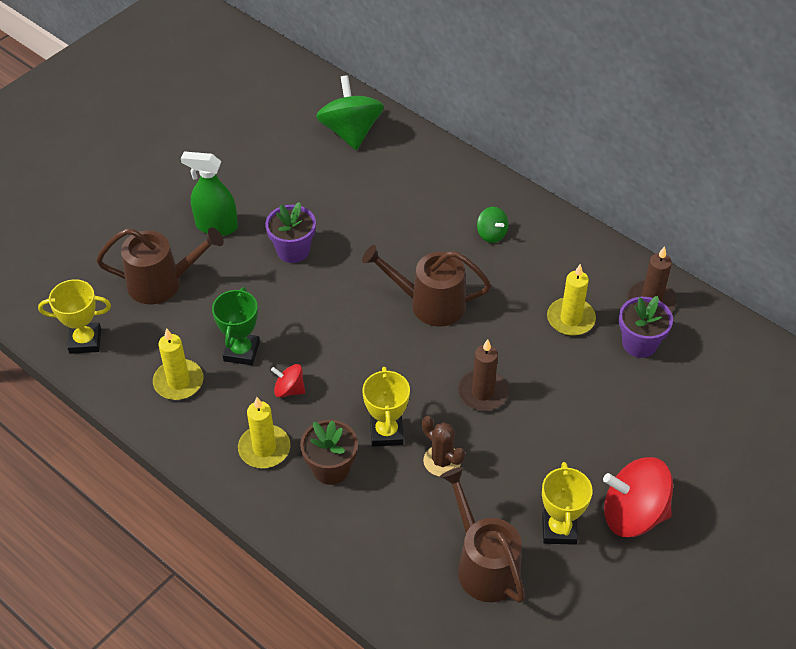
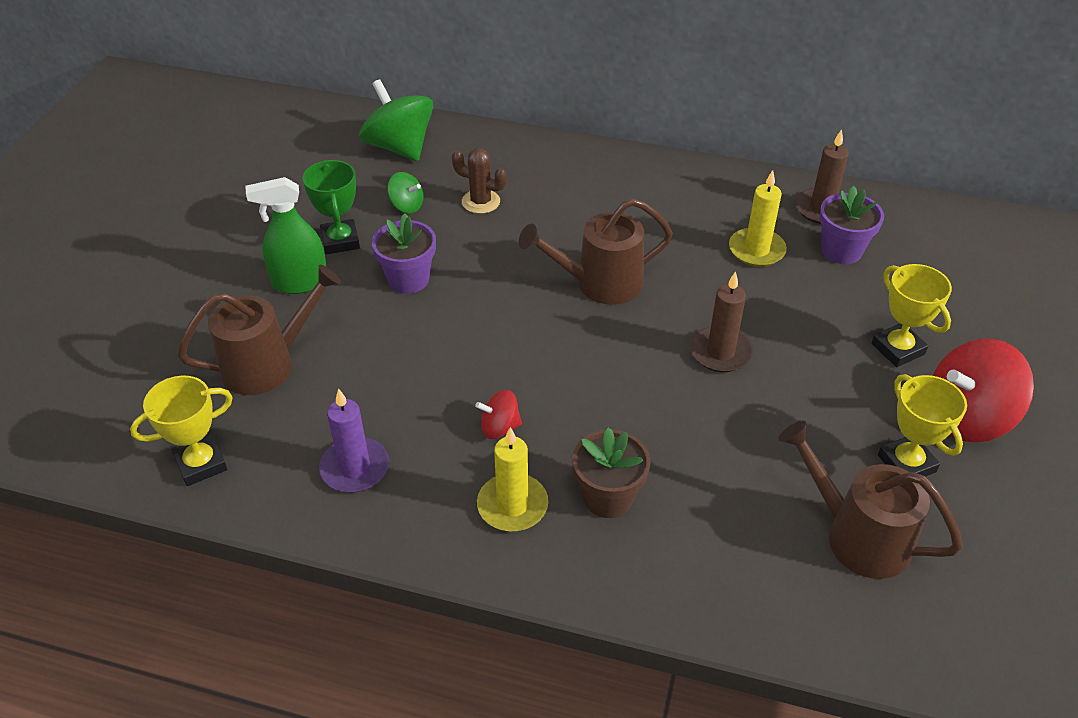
camera: 25 degrees left, 5 degrees down
yellow candle [153,328,204,400] -> purple candle [319,388,389,493]
green trophy [212,287,260,365] -> green trophy moved to [303,160,360,254]
yellow trophy [362,367,410,447] -> yellow trophy moved to [871,264,952,367]
brown cactus [422,416,465,476] -> brown cactus moved to [452,148,507,214]
green spinning top [477,207,508,243] -> green spinning top moved to [387,172,424,213]

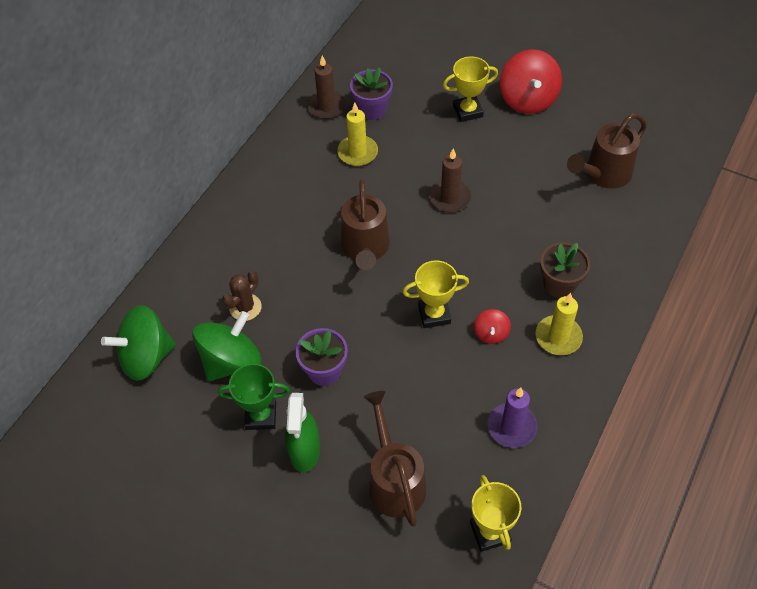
camera: 75 degrees left, 10 degrees up
green spinning top [387,172,424,213] -> green spinning top [192,311,261,381], size x2.02
yellow trophy [878,374,967,476] -> yellow trophy moved to [403,260,469,328]

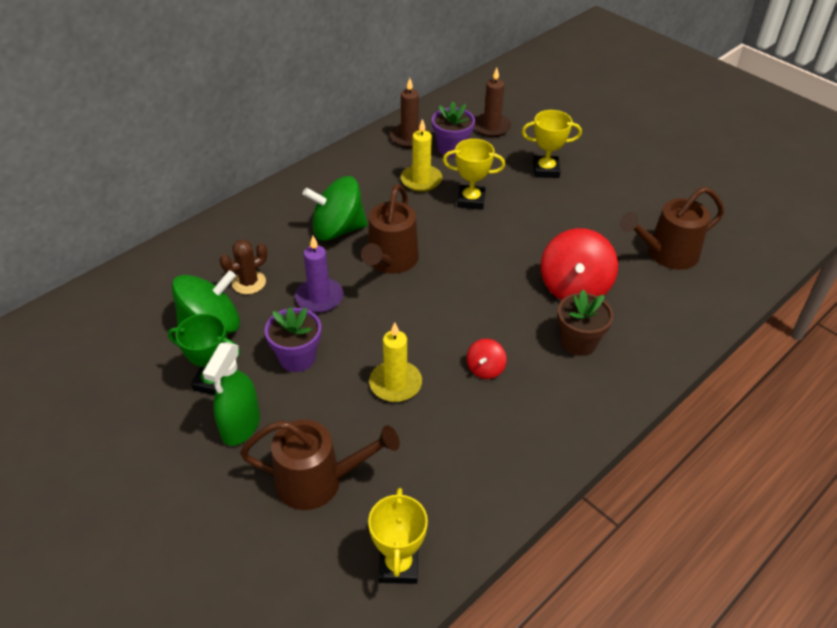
camera: 15 degrees right, 10 degrees down
green spinning top [101,305,176,381] -> green spinning top moved to [303,176,367,241]
brown watering can [364,391,426,527] -> brown watering can turned 90 degrees clockwise [240,419,400,510]
yellow trophy [403,260,469,328] -> yellow trophy moved to [443,139,505,210]
brown candle [429,148,472,212] -> brown candle moved to [474,68,511,137]
purple candle [487,388,537,448] -> purple candle moved to [295,236,344,313]
red spinning top [500,49,562,114] -> red spinning top moved to [541,228,618,300]
yellow candle [536,293,583,355] -> yellow candle moved to [369,322,422,402]

